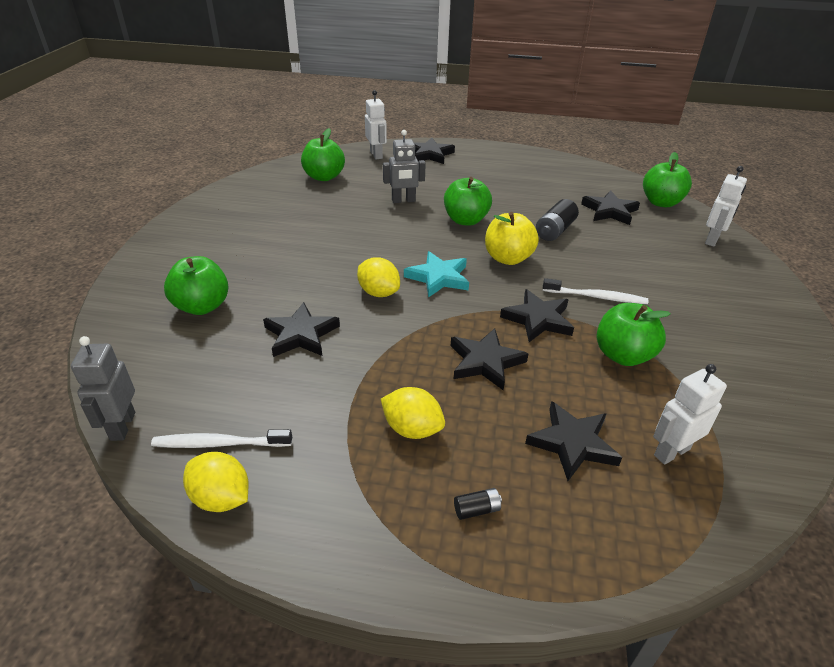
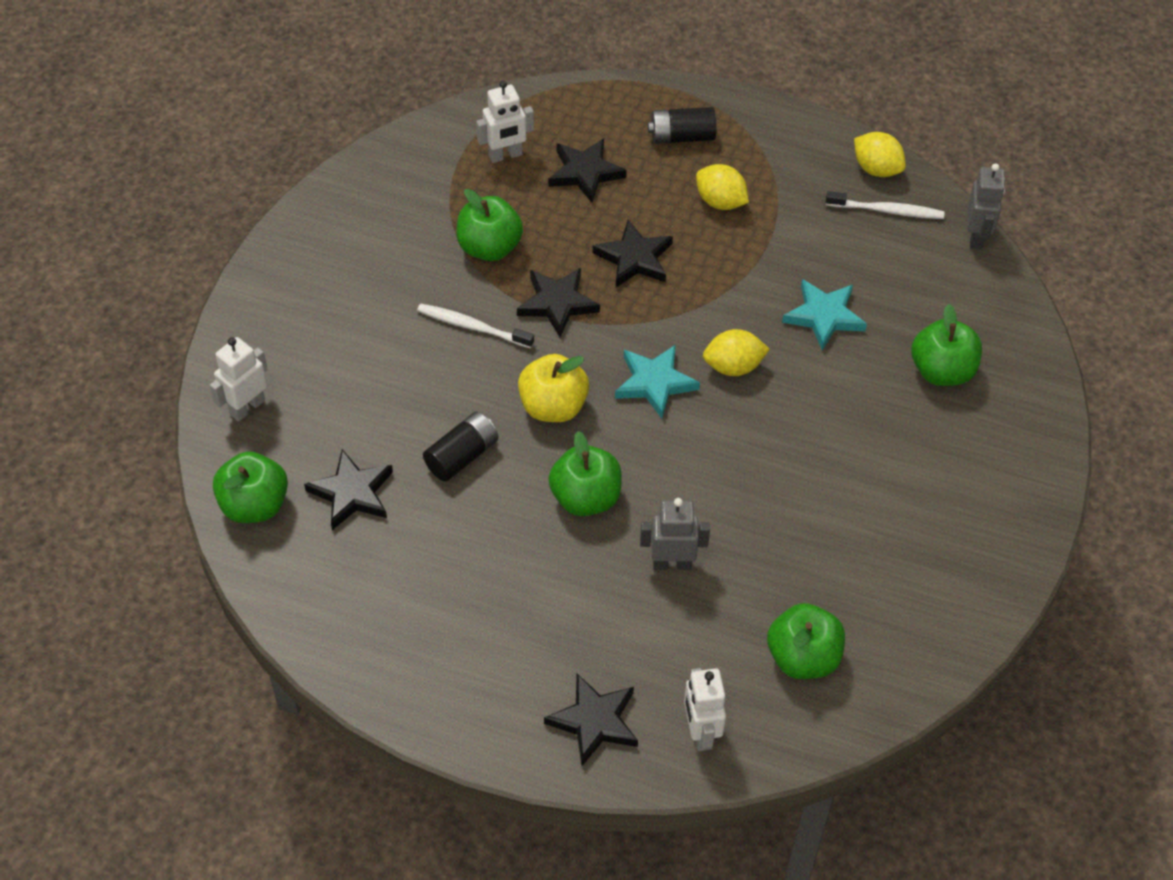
camera: 170 degrees left, 15 degrees up
black star [263,302,340,357] -> turquoise star [782,279,867,350]
yellow lemon [357,257,400,297] -> yellow lemon turned 60 degrees counterclockwise [703,329,770,376]
black battery [454,488,502,520] -> black battery [648,107,717,144], size x1.91

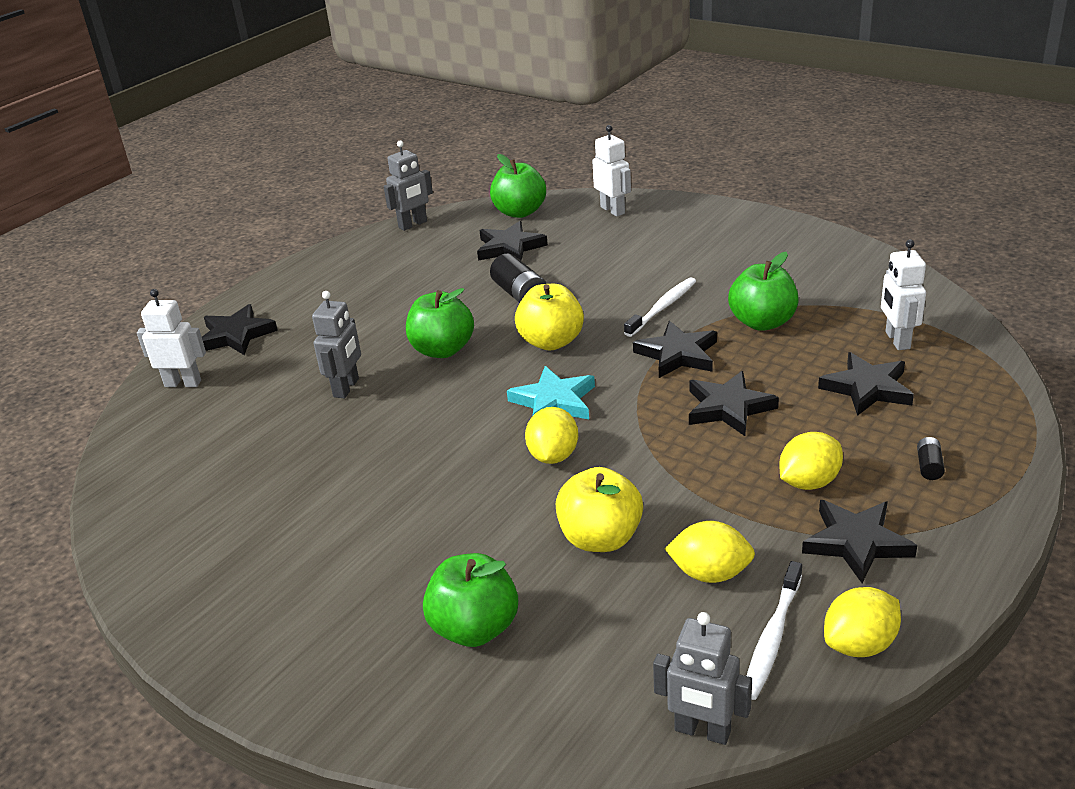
camera: 110 degrees right, 20 degrees down
black battery [648,107,717,144] -> black battery [917,437,945,480], size x0.52
green apple [767,603,845,679] -> none
turquoise star [782,279,867,350] -> yellow apple [556,467,643,552]
none -> grey robot [384,141,433,231]
none -> yellow lemon [665,521,755,583]
none -> black star [802,500,917,583]

